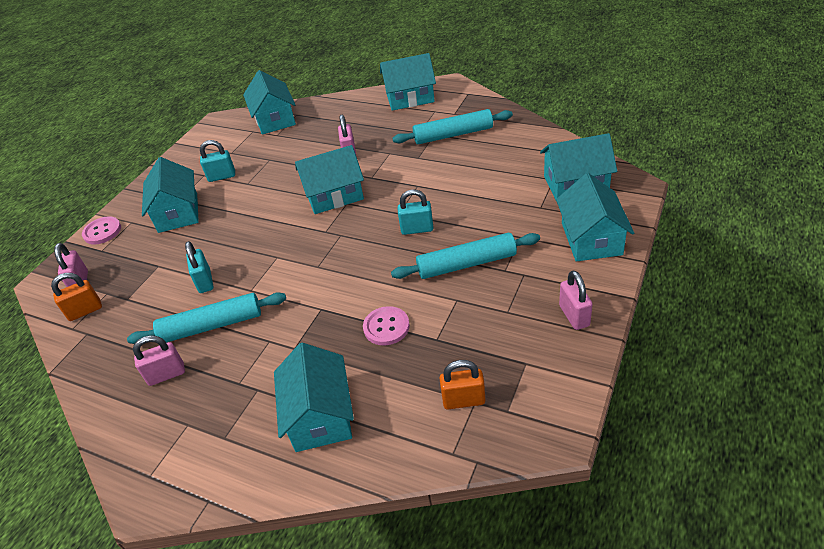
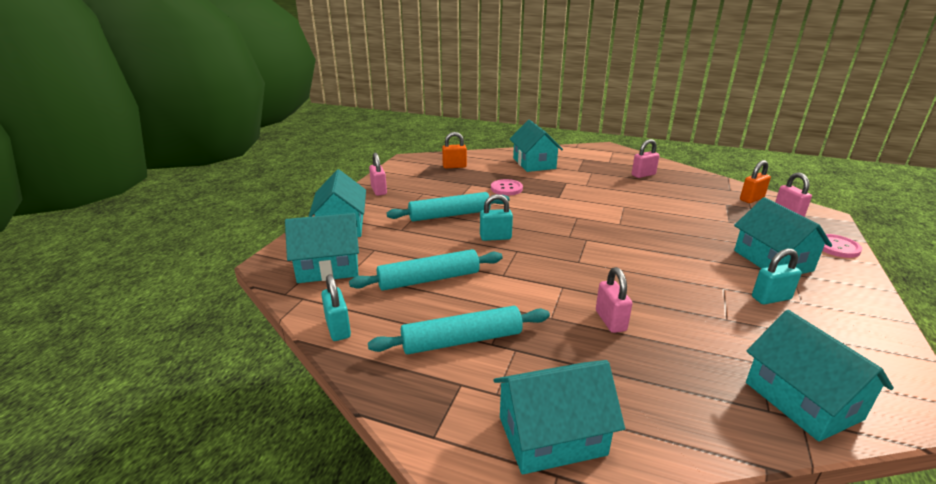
camera: 170 degrees right, 15 degrees down
turquoise rolling pin [127,292,286,344] -> turquoise rolling pin moved to [349,249,502,290]
turquoise padlock [185,241,214,293] -> turquoise padlock moved to [321,274,351,341]
turquoise house [295,145,364,214] -> none

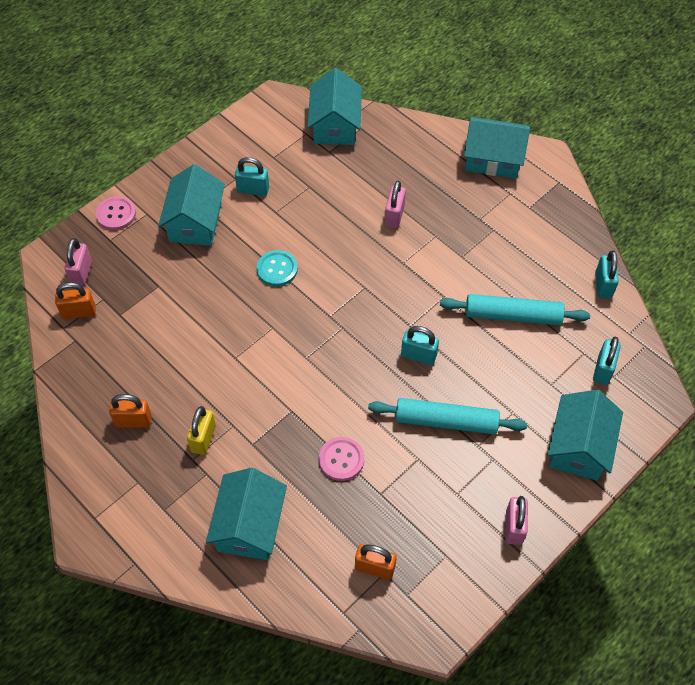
camera: 155 degrees left, 30 degrees up
turquoise house [285,213,359,283] -> turquoise padlock [593,337,621,385]
turquoise rolling pin [368,306,550,354] -> none
pink padlock [632,139,659,178] -> orange padlock [109,394,152,428]
none -> yellow padlock [187,406,216,455]
none -> turquoise button [257,250,298,286]

